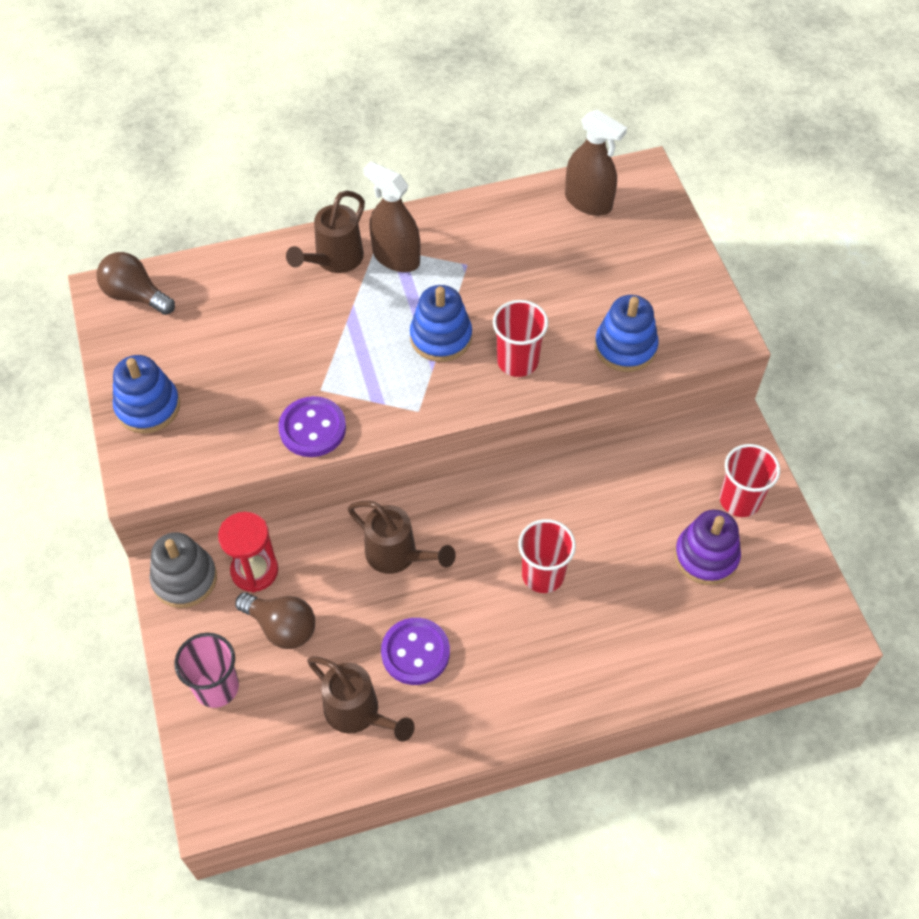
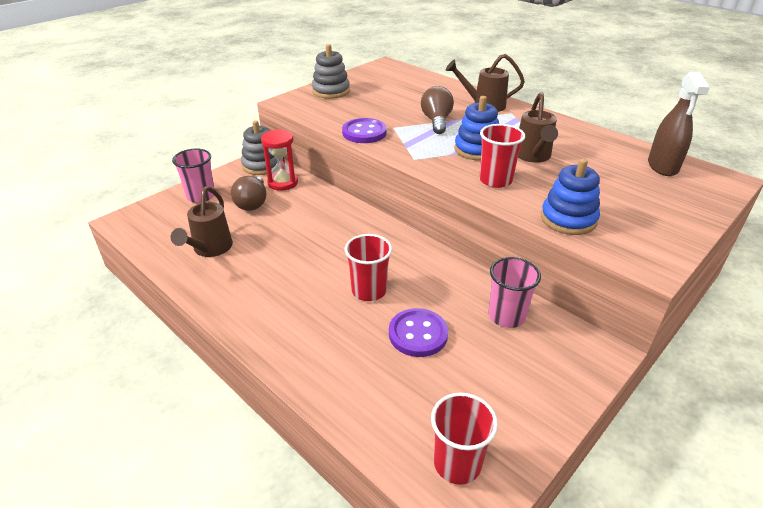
camera: 60 degrees right, 20 degrees down
brown light bulb [96,252,175,315] -> brown light bulb moved to [421,86,454,134]
blue stacking toy [113,355,180,434] -> grey stacking toy [312,44,350,99]
brown watering can [347,501,456,574] -> brown watering can moved to [518,92,558,163]
brown spray bottle [363,161,420,272] -> none
purple button [381,618,450,685] -> purple button moved to [389,308,448,357]
purple stacking toy [674,510,741,585] -> none
red cup [720,444,780,517] -> red cup moved to [431,393,498,485]
none -> pink cup [488,257,541,328]

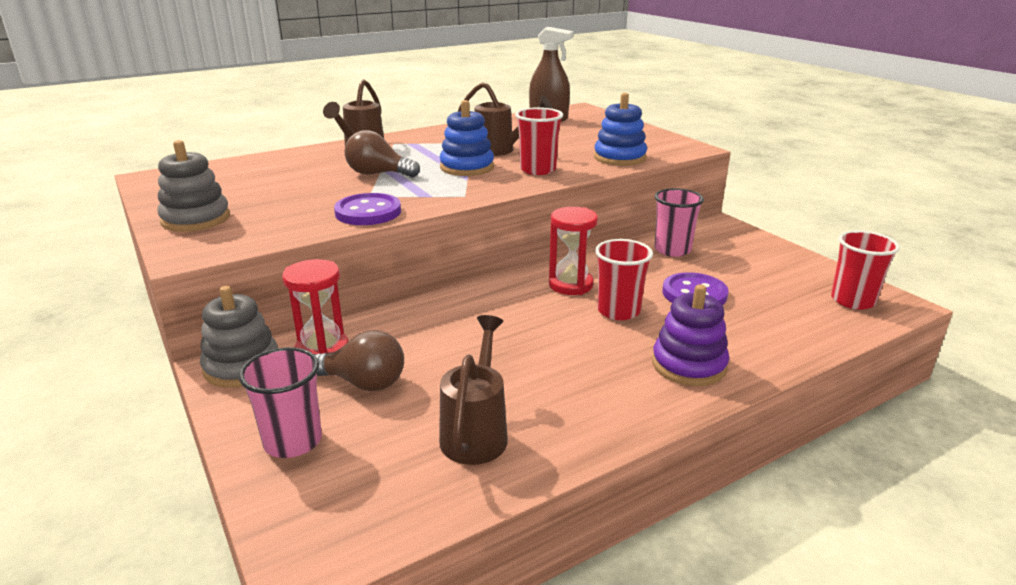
camera: 75 degrees left, 10 degrees down
brown watering can [171,187,233,257] -> brown watering can turned 105 degrees counterclockwise [439,315,508,465]
none -> red hourglass [549,207,598,295]
none -> purple stacking toy [652,284,729,386]

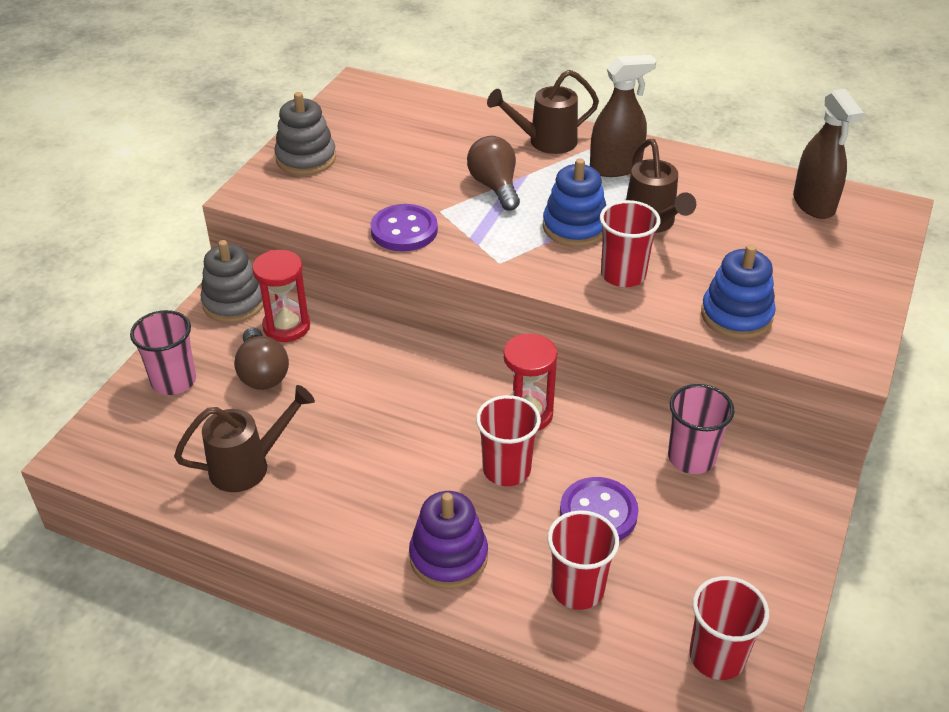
camera: 55 degrees right, 15 degrees up
none -> red cup [548,510,619,610]
none -> brown spray bottle [590,55,656,177]

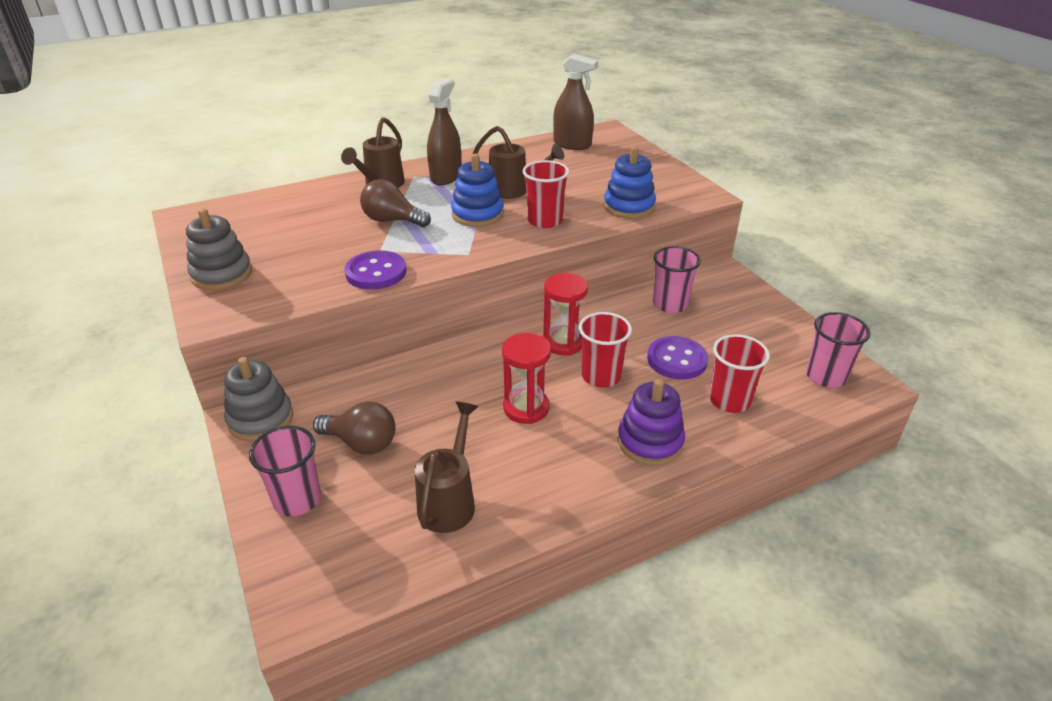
camera: 50 degrees left, 5 degrees down
red hourglass [252,250,310,342] -> red hourglass moved to [502,333,551,424]
red cup [689,576,769,680] -> pink cup [806,312,871,388]

